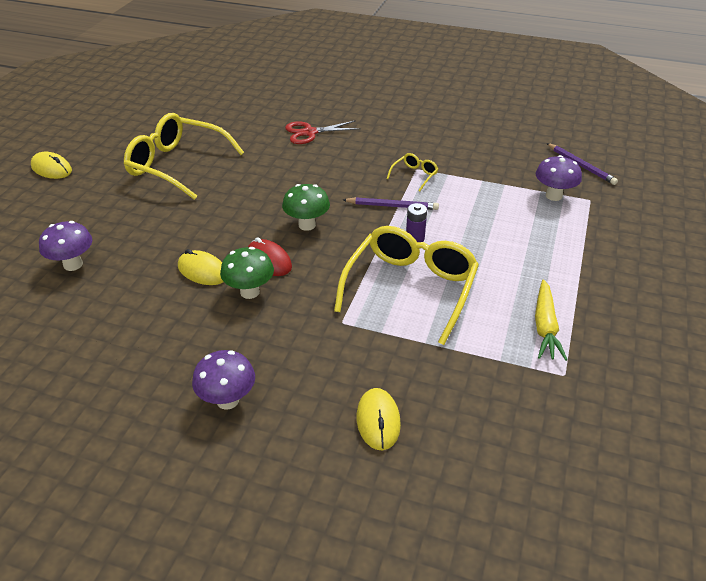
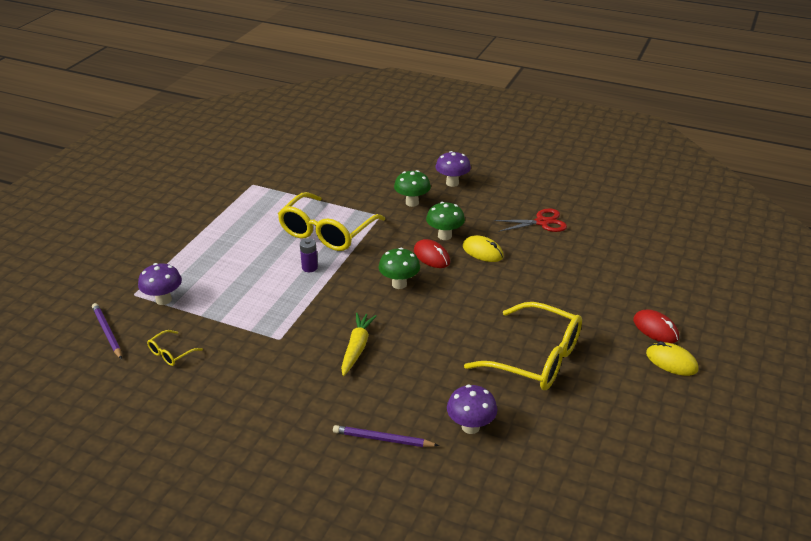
camera: 175 degrees left, 5 degrees down
purple mushroom [39,221,92,271] -> purple mushroom moved to [447,385,497,434]
red scissors [285,120,361,144] -> red scissors moved to [494,208,567,232]
purple pencil [343,197,439,210] -> purple pencil moved to [333,425,439,447]
yellow mouse [357,388,401,450] -> none
yellow glasses [387,153,438,192] -> yellow glasses moved to [147,330,203,366]
yellow carrot [535,279,568,361] -> yellow carrot moved to [341,313,377,376]
none -> green mushroom [394,170,431,207]
none -> red mouse [633,309,679,343]

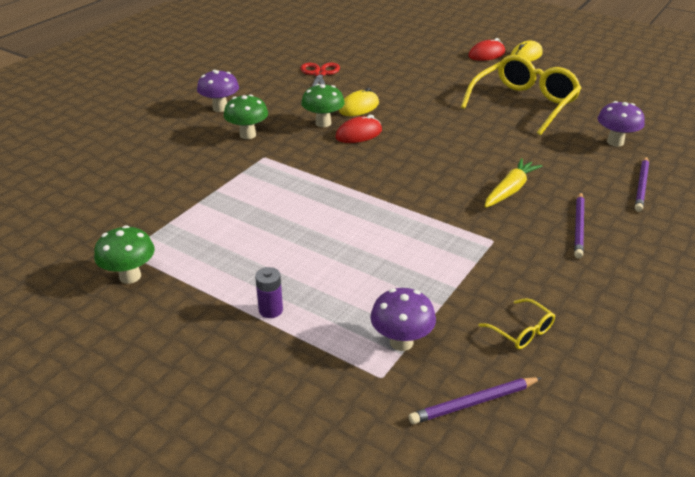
camera: 80 degrees left, 0 degrees up
yellow glasses [278,192,385,251] -> none
purple battery [300,238,318,272] -> purple battery moved to [255,267,283,318]
yellow carrot [341,313,377,376] -> yellow carrot turned 105 degrees clockwise [484,158,542,208]
green mushroom [379,248,420,289] -> green mushroom moved to [94,225,155,284]
none -> purple pencil [574,192,584,258]

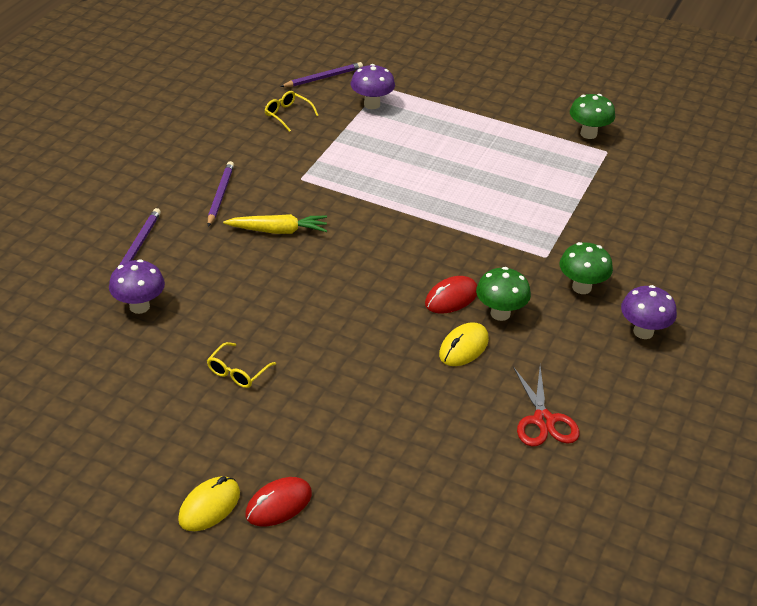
camera: 170 degrees right, 5 degrees up
purple battery [255,267,283,318] -> none
yellow glasses [461,55,581,135] -> yellow glasses [207,342,276,388], size x0.43
yellow carrot [484,158,542,208] -> yellow carrot turned 120 degrees counterclockwise [223,214,327,234]

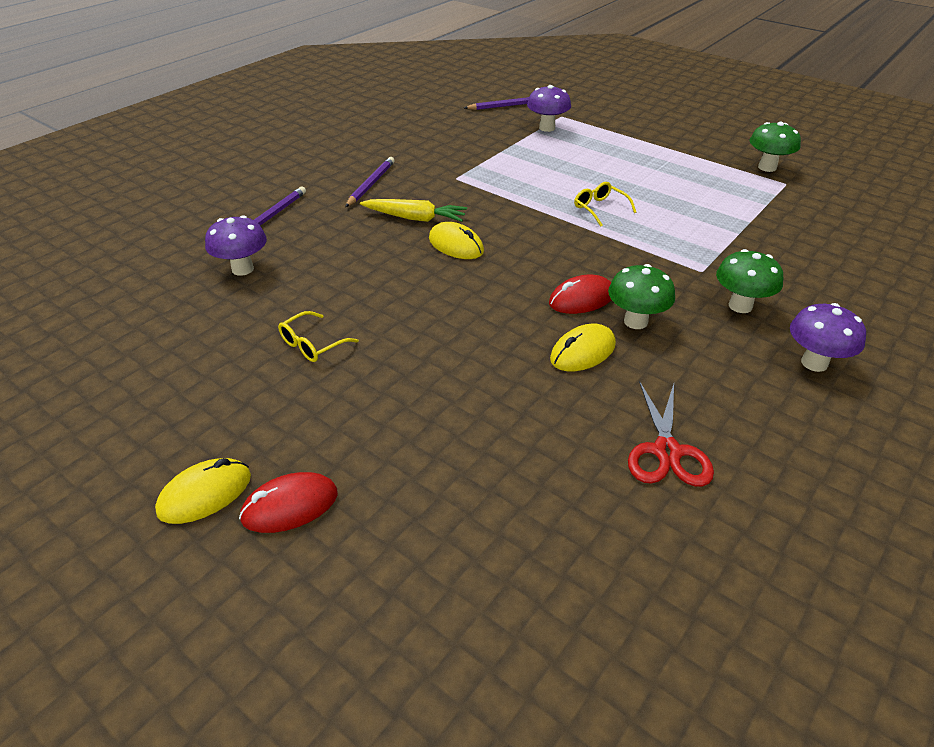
camera: 15 degrees right, 0 degrees up
yellow glasses [265,91,319,132] -> yellow glasses moved to [574,182,636,227]
none -> yellow mouse [429,222,484,259]

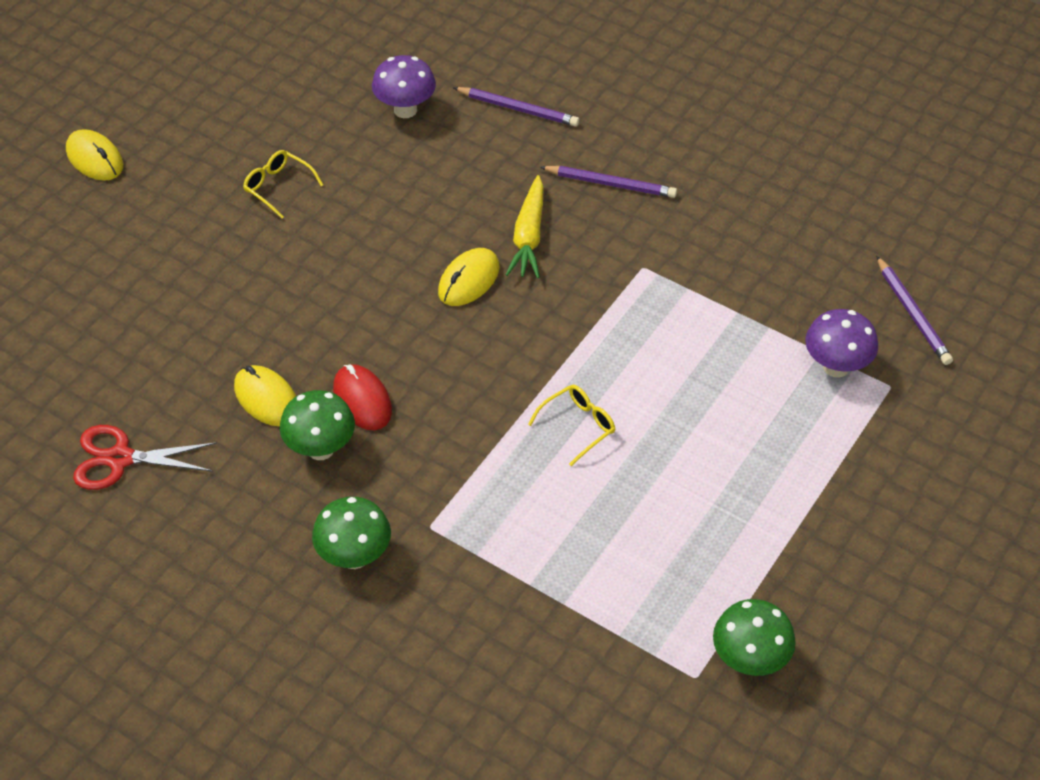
camera: 85 degrees right, 10 degrees up
red mouse [239,472,338,533] -> none
purple mushroom [790,303,866,372] -> none

